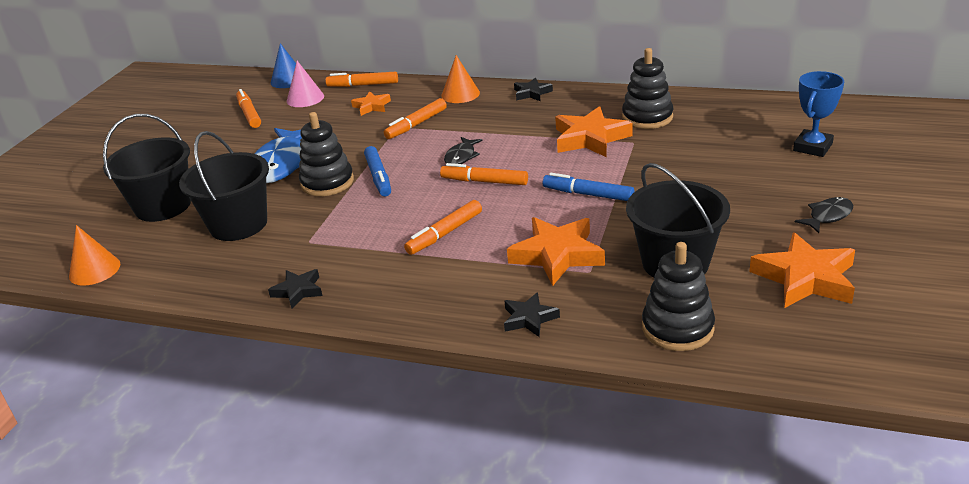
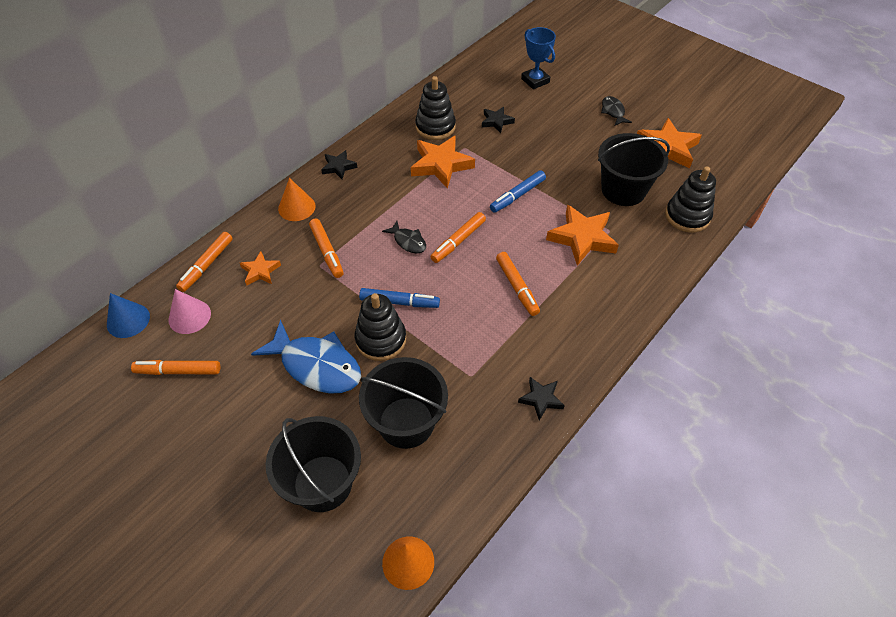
camera: 70 degrees left, 20 degrees up
black star [504,292,560,337] -> black star moved to [482,107,515,133]

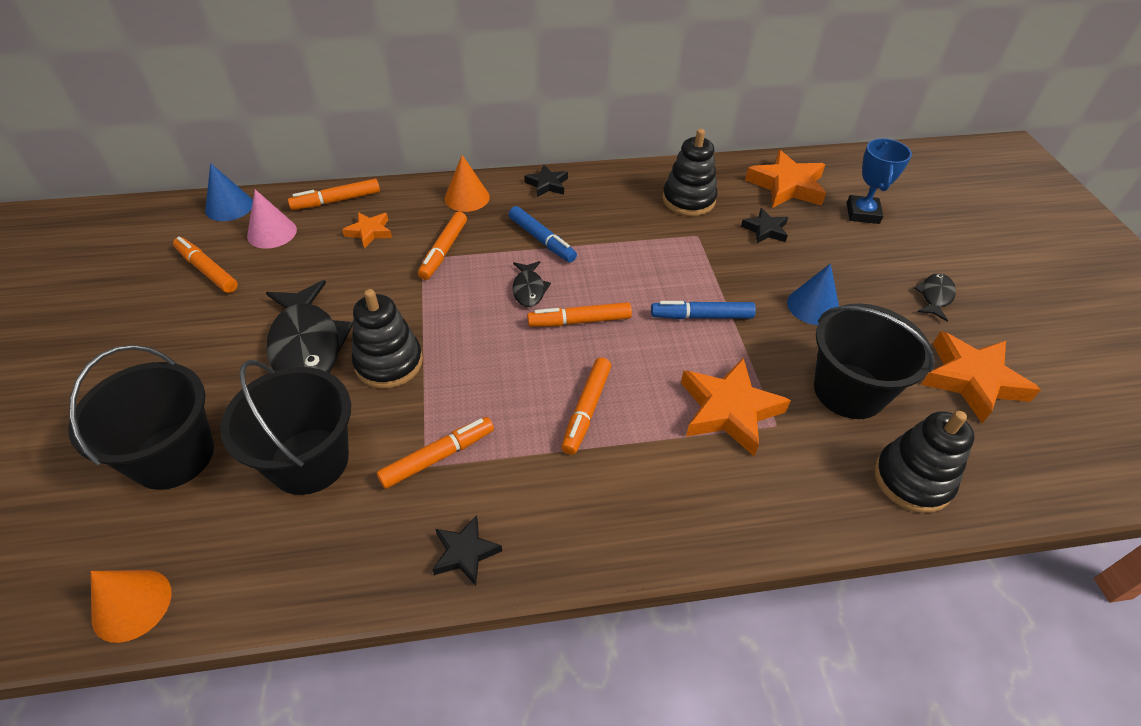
camera: 40 degrees right, 5 degrees down
blue fish [251,320,361,394] -> black fish [266,280,353,373]
blue marker [359,288,440,308] -> blue marker moved to [509,206,577,262]
orange star [411,135,475,189] -> orange star moved to [745,150,826,208]
none -> orange marker [377,417,494,489]
none -> blue cone [787,263,839,325]

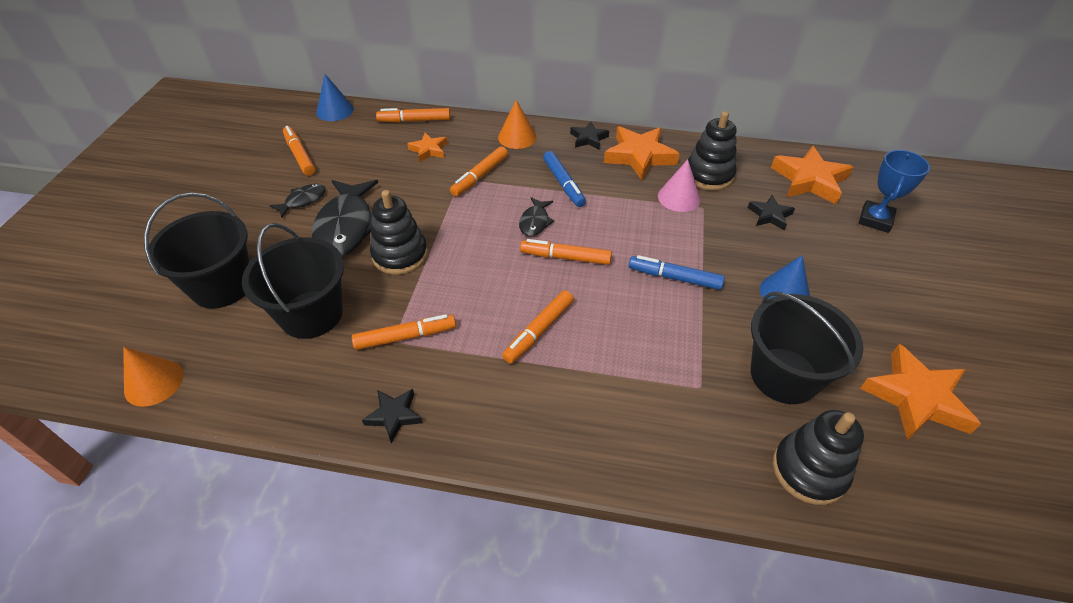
camera: 20 degrees right, 0 degrees up
pink cone [247,189,297,249] -> pink cone moved to [658,160,701,212]
orange star [681,357,791,457] -> orange star moved to [604,126,680,180]
black fish [914,273,956,321] -> black fish moved to [269,184,326,218]

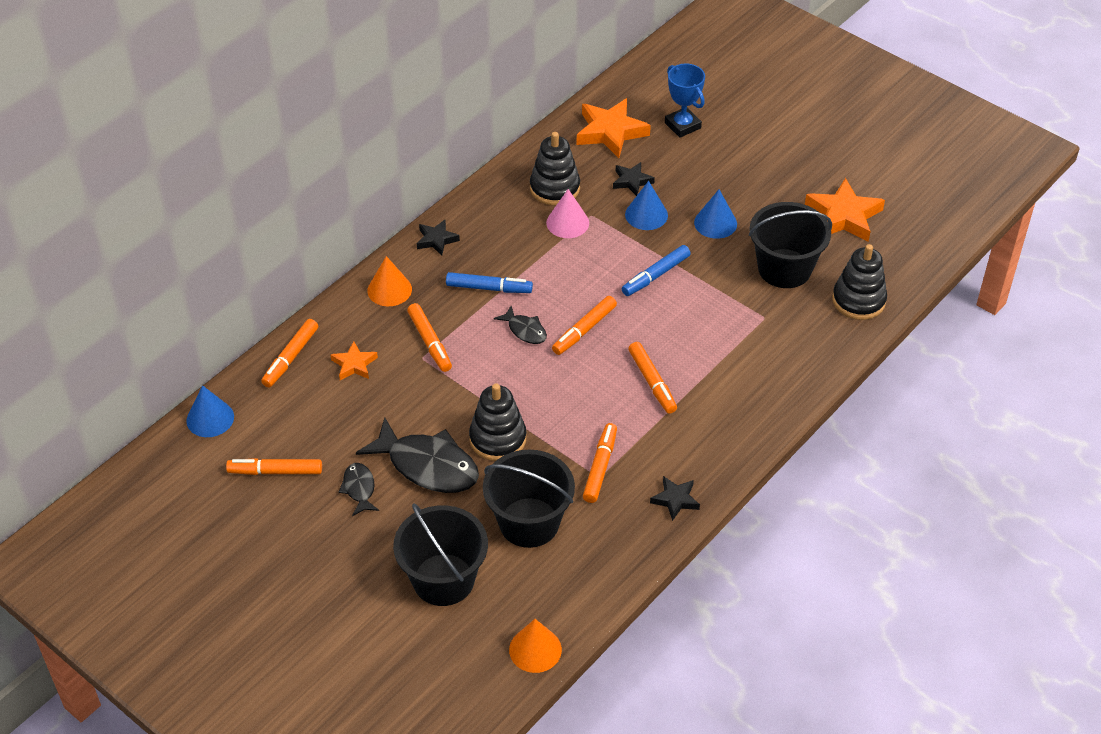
camera: 60 degrees left, 0 degrees up
orange star [604,126,680,180] -> none
none -> blue cone [625,181,668,230]

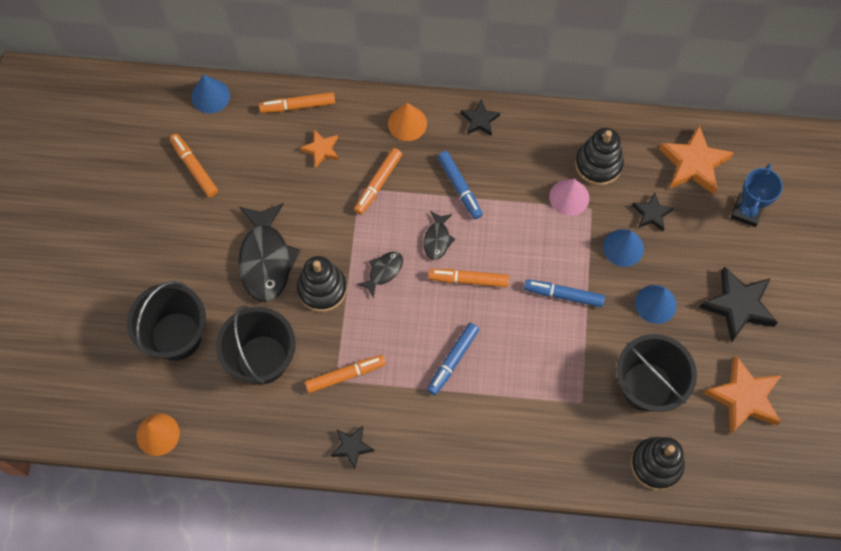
camera: 55 degrees right, 20 degrees up
black fish [338,463,379,516] -> black fish moved to [357,252,403,298]
orange marker [628,342,677,414] -> blue marker [427,323,479,395]
none -> black star [699,266,778,343]

